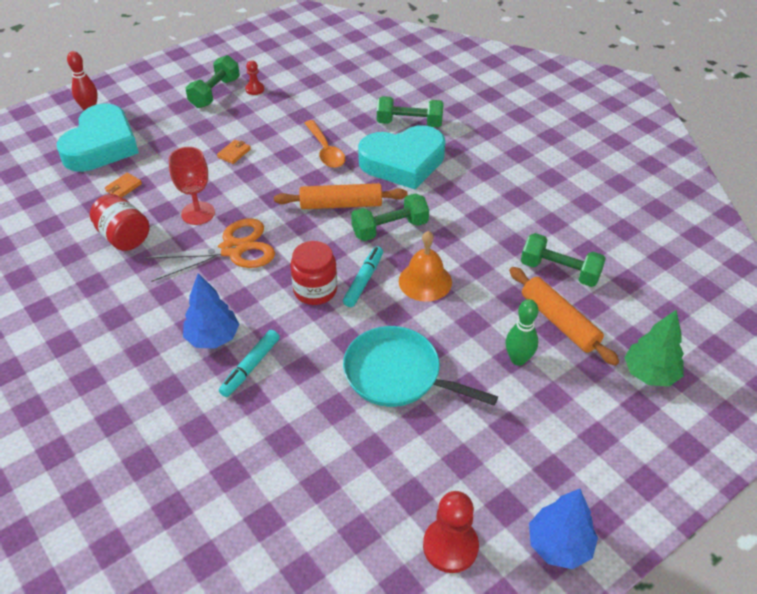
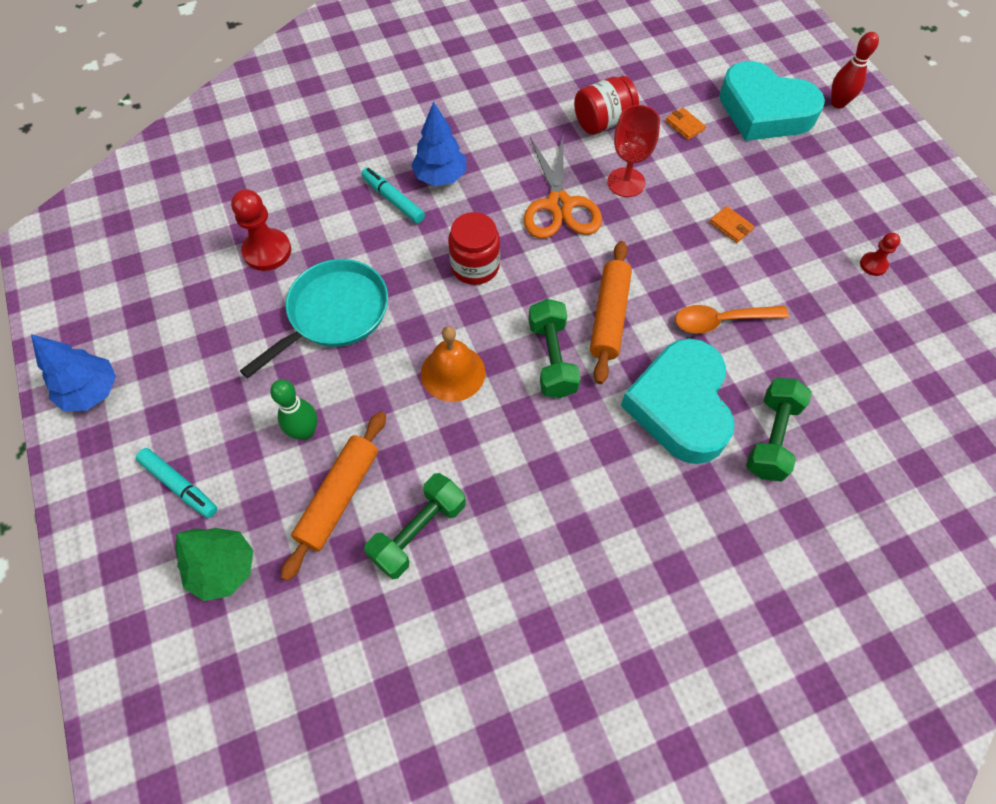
camera: 105 degrees right, 15 degrees up
green dumbbell [185,55,240,108] -> none
turquoise marker [343,246,383,307] -> turquoise marker moved to [136,448,218,518]
red pawn [423,491,479,573] -> red pawn moved to [231,189,291,271]
orange rolling pin [509,267,619,366] -> orange rolling pin turned 45 degrees counterclockwise [281,412,386,581]

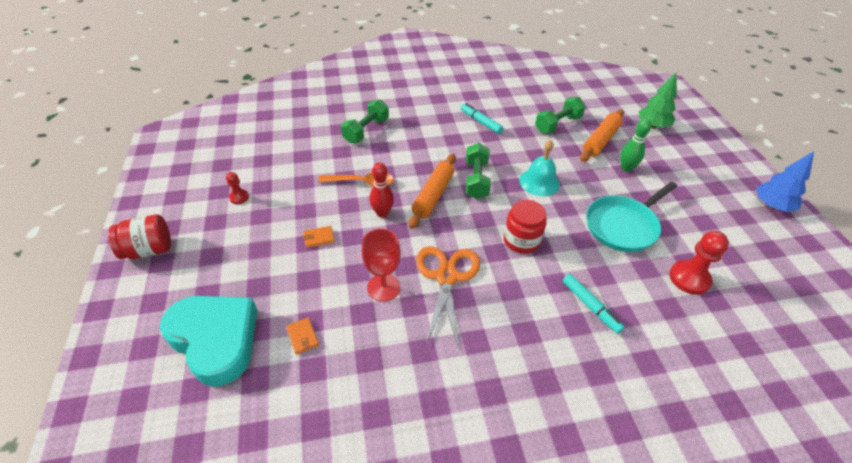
camera: 170 degrees left, 15 degrees down
turquoise marker [136,448,218,518] -> turquoise marker moved to [461,103,503,134]
blue tree [411,102,466,186] -> none
orange bell [421,326,485,402] -> turquoise bell [519,140,560,196]
red jar [574,76,639,135] -> red jar moved to [108,214,171,259]
turquoise heart [621,338,735,464] -> none
orange wallet [710,206,754,243] -> orange wallet turned 75 degrees counterclockwise [303,226,335,248]
red bowling pin [831,32,879,109] -> red bowling pin moved to [370,162,394,218]

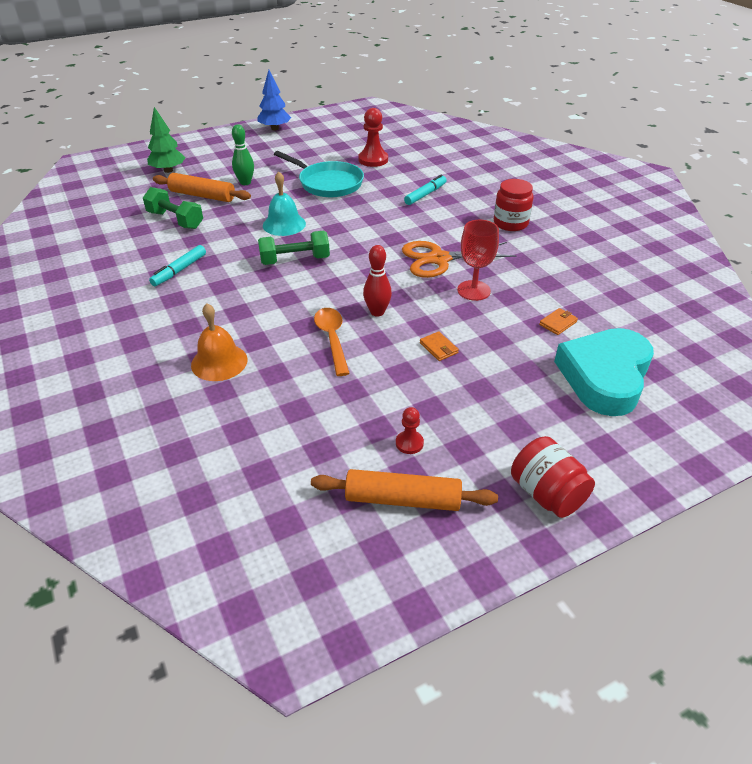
camera: 105 degrees left, 5 degrees down
green dumbbell [341,99,389,143] -> orange bell [191,303,247,381]
orange rolling pin [409,154,456,229] -> orange rolling pin moved to [311,469,498,511]
red jar [504,200,547,254] -> red jar moved to [494,179,534,231]

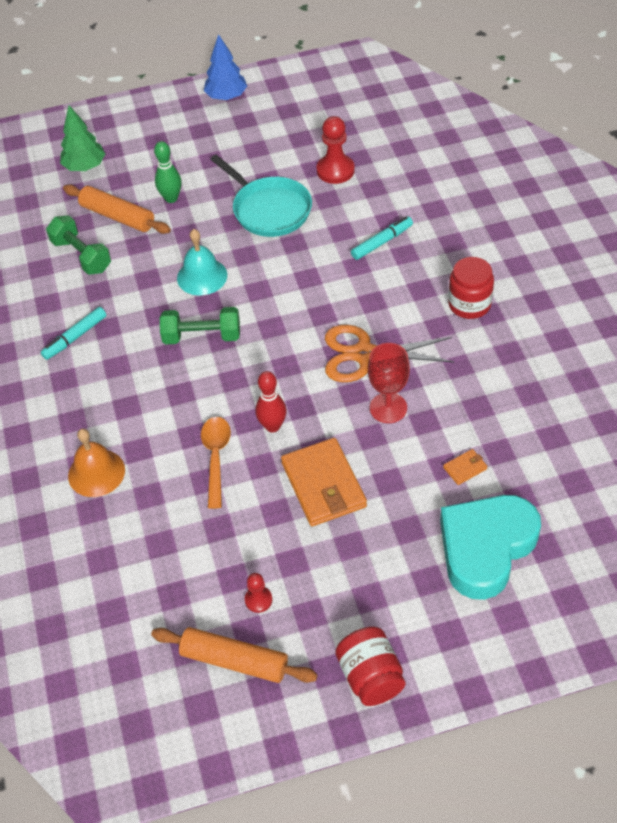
camera: 15 degrees right, 10 degrees up
orange wallet [420,331,459,361] -> orange wallet [281,438,367,526], size x2.31

